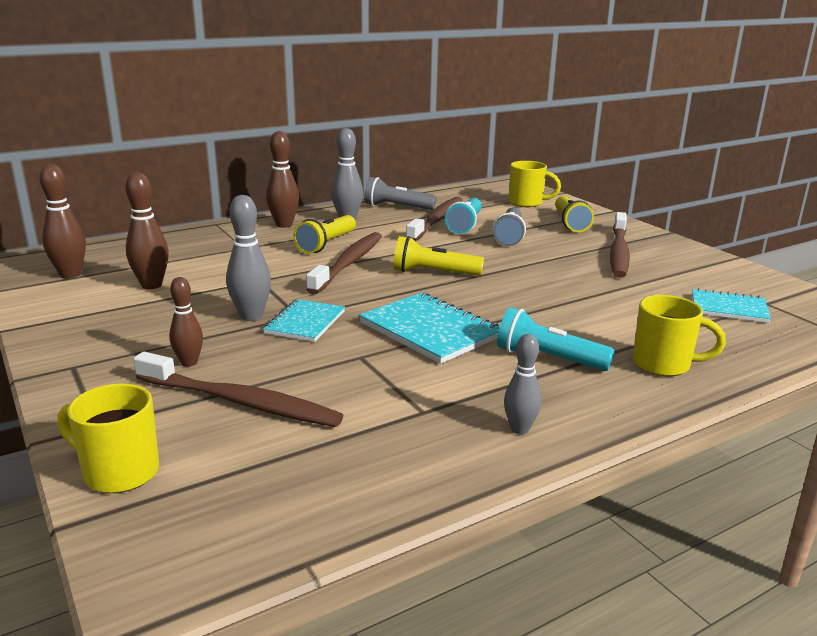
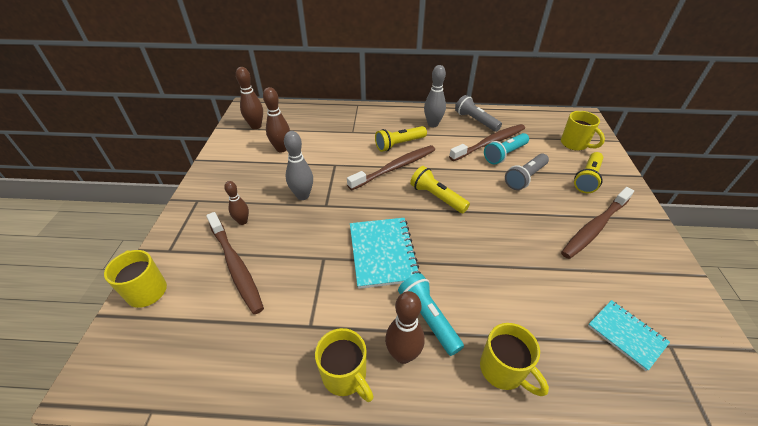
camera: 35 degrees right, 20 degrees up
turquoise notebook [263,299,345,342] -> none
brown bowling pin [266,131,299,228] -> brown bowling pin moved to [385,291,425,364]
grey bowling pin [504,334,541,435] -> yellow mug [315,328,374,402]

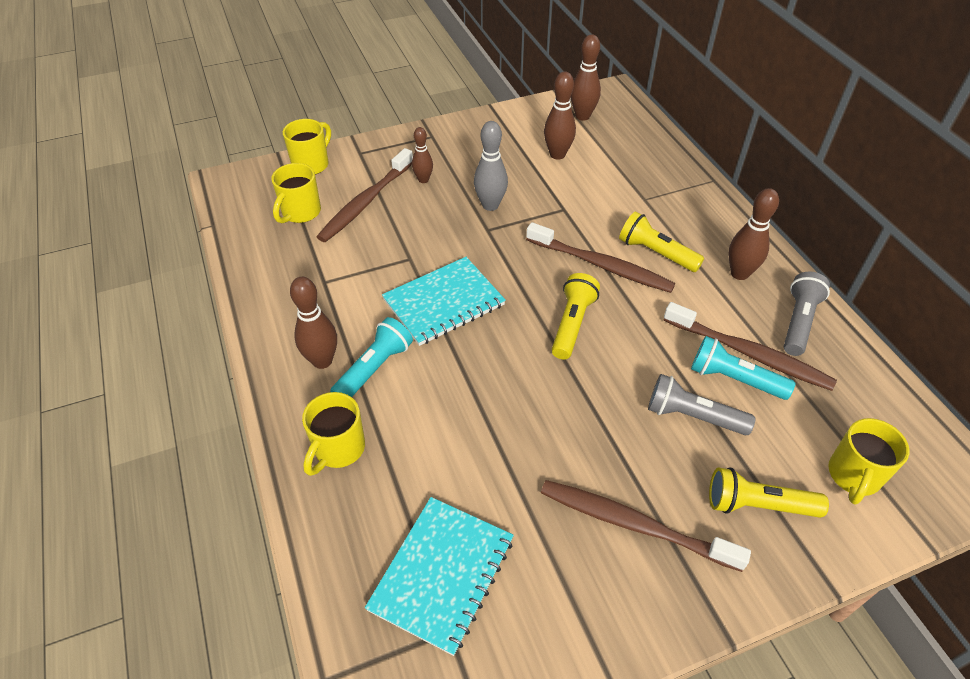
camera: 65 degrees right, 5 degrees up
yellow mug [315,328,374,402] -> yellow mug moved to [271,163,321,223]
grey bowling pin [424,65,446,127] -> brown bowling pin [728,188,779,280]
turquoise notebook [588,300,670,371] -> turquoise notebook [365,497,514,656], size x1.56

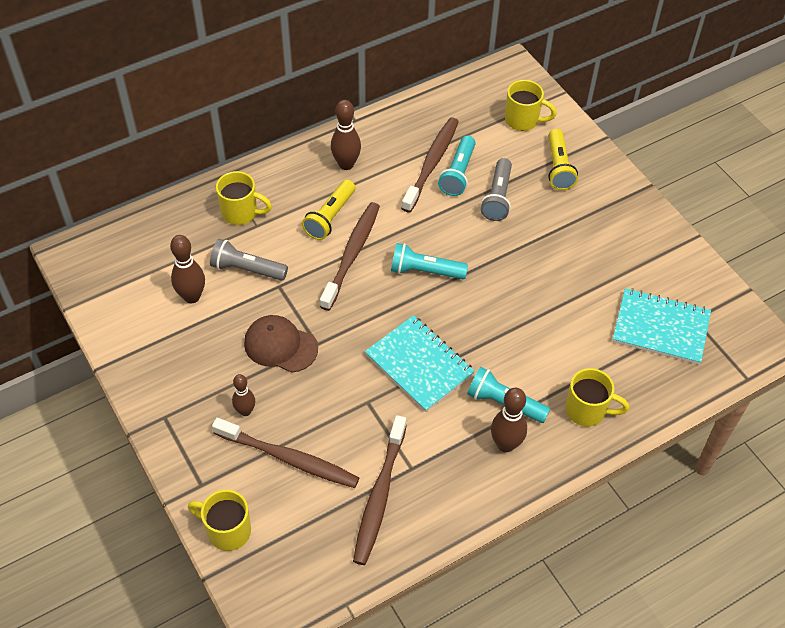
camera: 100 degrees left, 5 degrees up
yellow mug [271,163,321,223] -> yellow mug moved to [216,171,272,225]
grey bowling pin [474,121,508,211] -> brown cap [244,315,318,373]
brown toothbrush [541,480,751,572] -> brown toothbrush moved to [353,415,407,565]
yellow flashlight [552,273,600,359] -> turquoise flashlight [391,243,468,279]
brown bowling pin [571,34,601,120] -> none
grey flashlight [784,272,830,356] -> grey flashlight moved to [210,239,288,281]

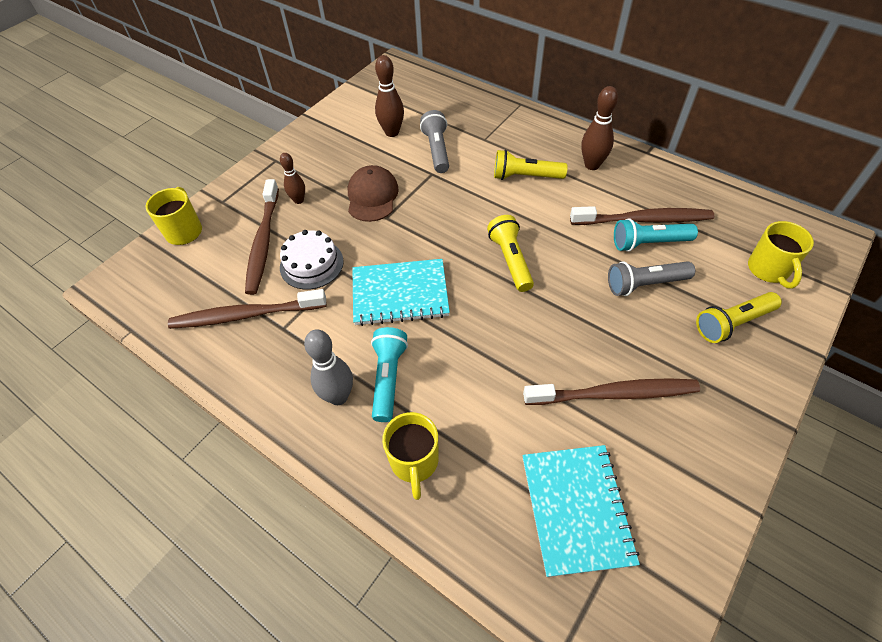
camera: 70 degrees right, 0 degrees up
yellow mug [216,171,272,225] -> none
brown toothbrush [320,202,380,311] -> brown toothbrush moved to [523,378,700,405]
turquoise notebook [365,315,475,412] -> turquoise notebook turned 60 degrees clockwise [352,259,450,326]
turquoise flashlight [391,243,468,279] -> yellow flashlight [487,215,534,292]
brown bowling pin [491,388,527,452] -> grey bowling pin [304,329,353,405]
none -> white cake [280,230,344,290]

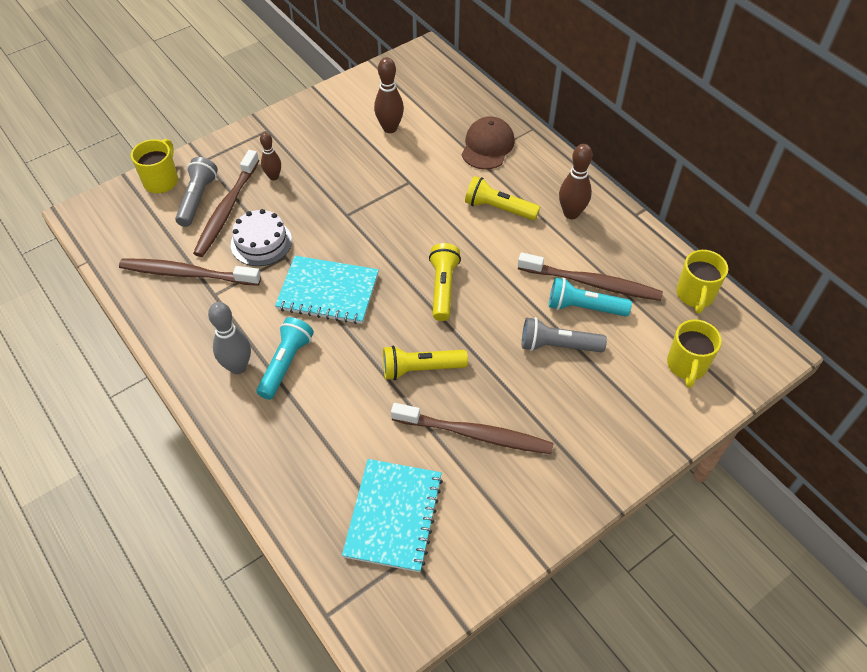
camera: 15 degrees right, 0 degrees up
brown cap [348,165,399,222] -> brown cap moved to [462,116,515,170]
yellow mug [382,412,439,500] -> yellow mug moved to [676,250,728,314]
grey flashlight [420,110,449,173] -> grey flashlight moved to [175,157,218,227]
yellow flashlight [696,292,782,343] -> yellow flashlight moved to [383,346,468,380]

